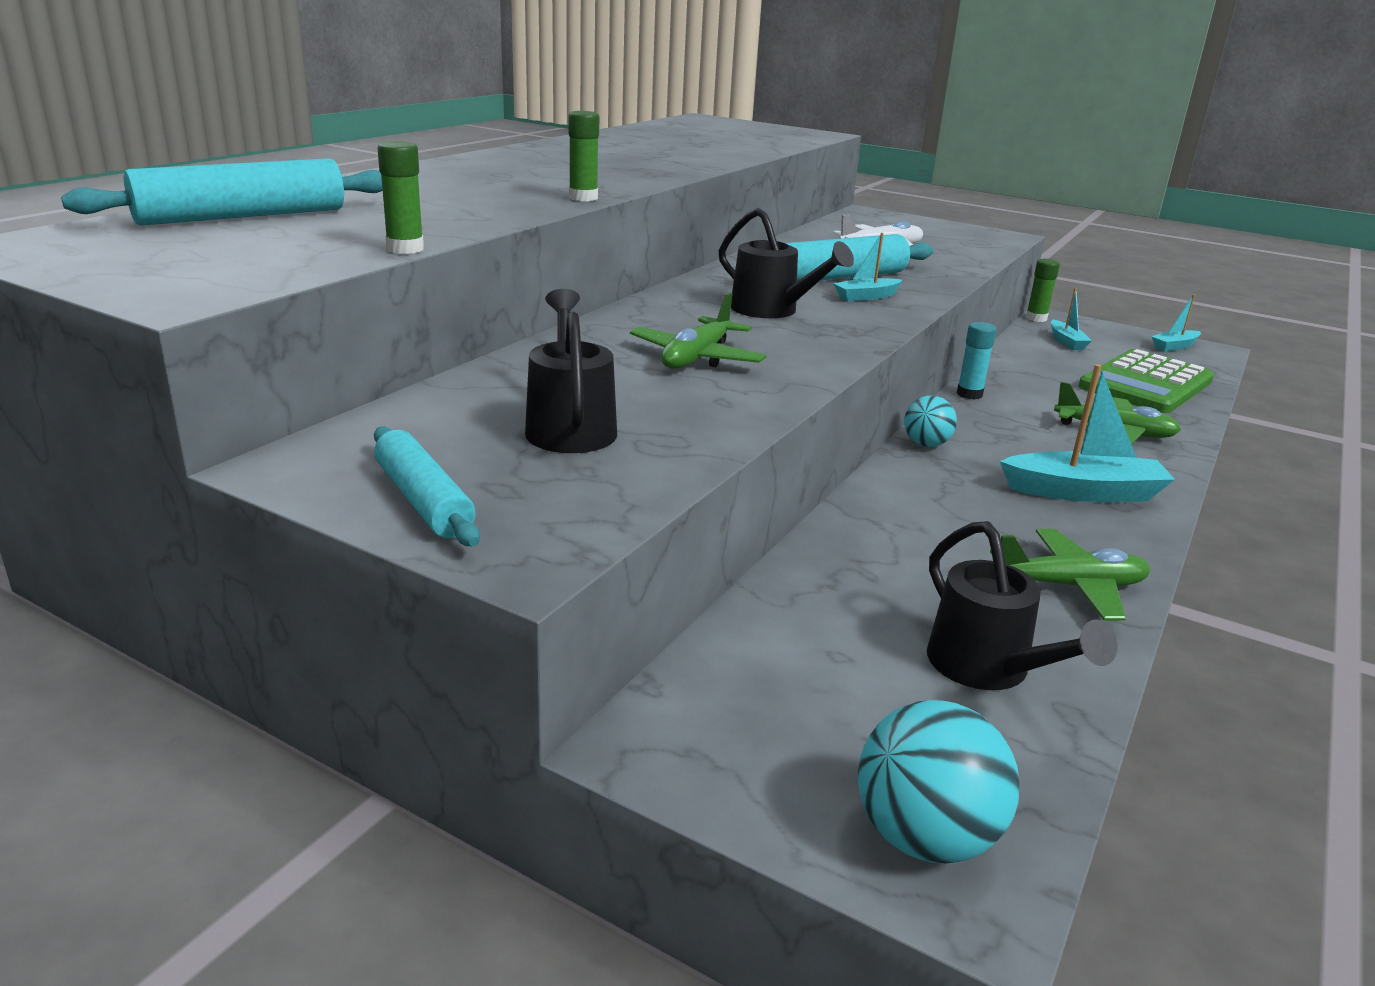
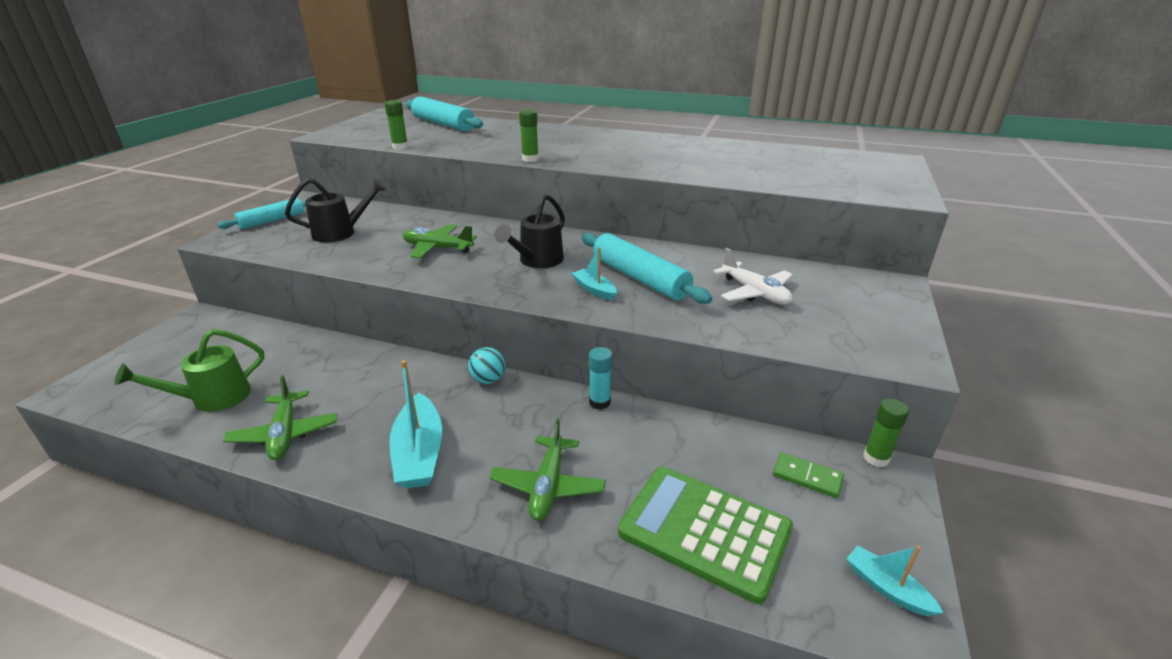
camera: 80 degrees right, 5 degrees up
turquoise ball [858,700,1020,863] -> none
black watering can [927,521,1118,690] -> green watering can [115,329,264,412]
turquoise boat [1051,288,1092,350] -> green domino [773,452,844,498]

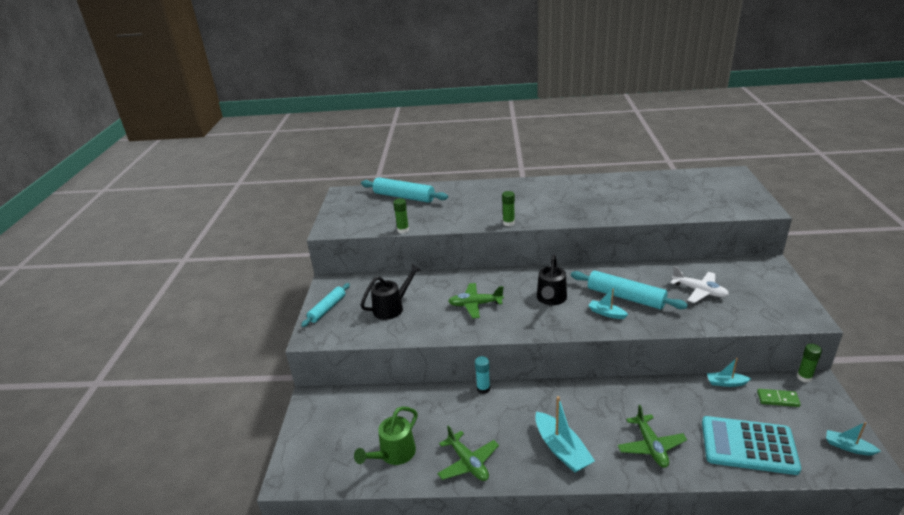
camera: 15 degrees left, 0 degrees up
turquoise ball [468,347,506,384] -> none
turquoise glue stick [589,347,612,410] -> turquoise glue stick moved to [475,356,490,394]
green calculator [618,467,793,604] -> turquoise calculator [702,416,801,475]
none -> turquoise boat [707,358,751,387]

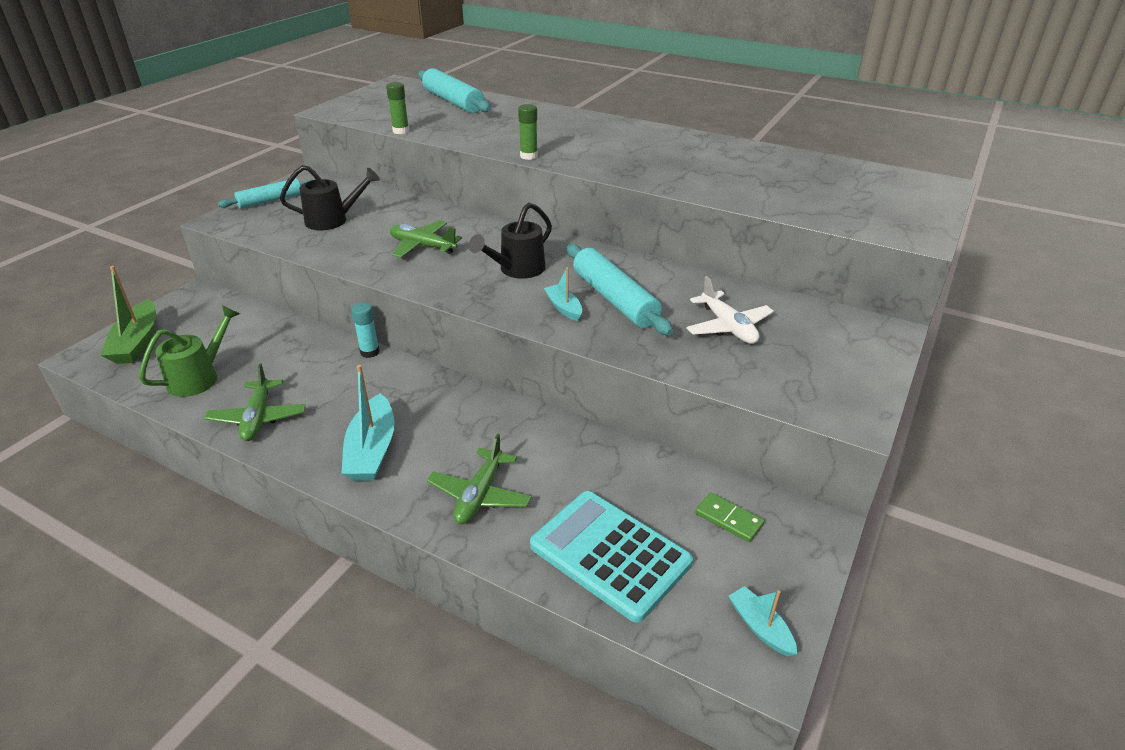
camera: 25 degrees right, 5 degrees up
green watering can [354,406,418,465] -> green watering can turned 150 degrees clockwise [139,305,240,397]
turquoise boat [707,358,751,387] -> none
green glue stick [797,344,822,383] -> none
none -> green boat [101,266,156,364]

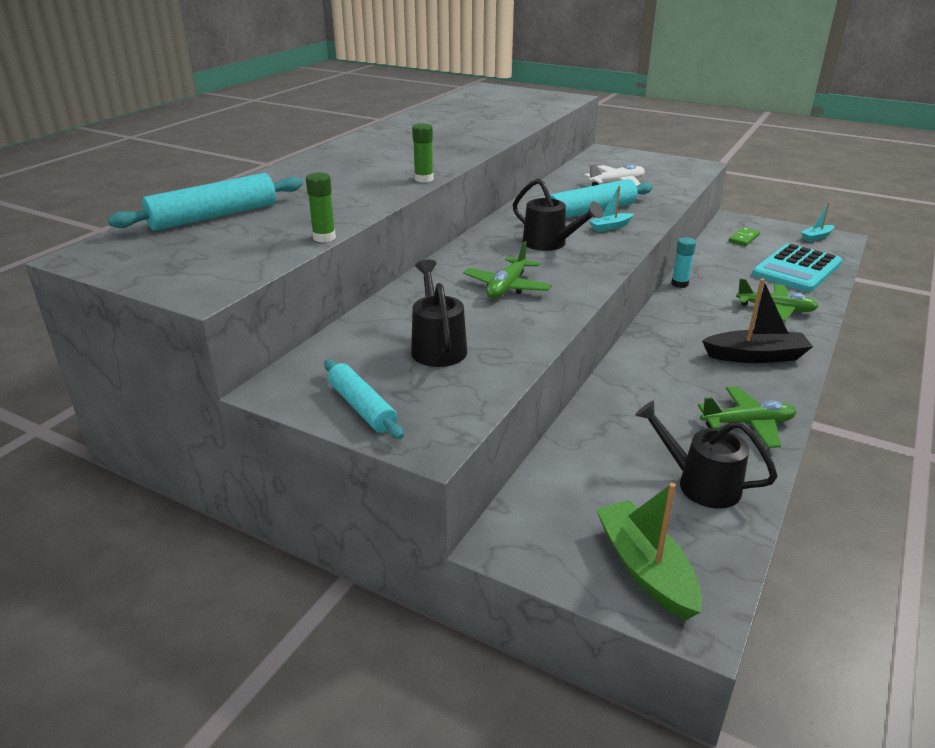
camera: 90 degrees left, 5 degrees down
green boat [101,266,156,364] -> green boat turned 105 degrees counterclockwise [596,483,702,620]
green watering can [139,305,240,397] -> black watering can [635,400,777,509]
turquoise boat [341,365,394,481] -> black boat [702,278,813,363]
turquoise glue stick [351,303,380,358] -> turquoise glue stick moved to [671,237,696,288]

